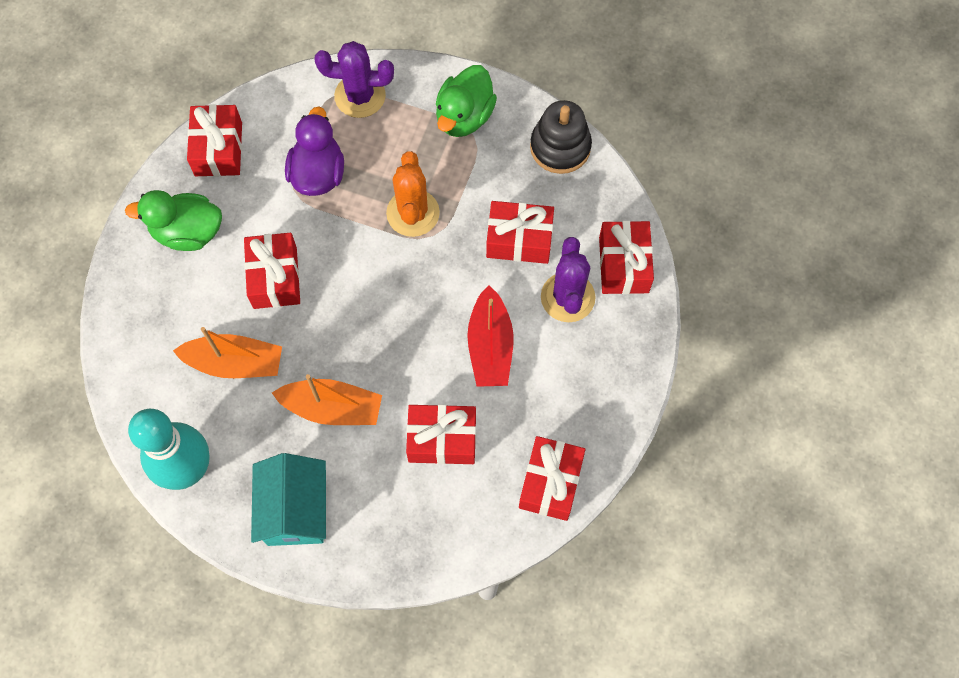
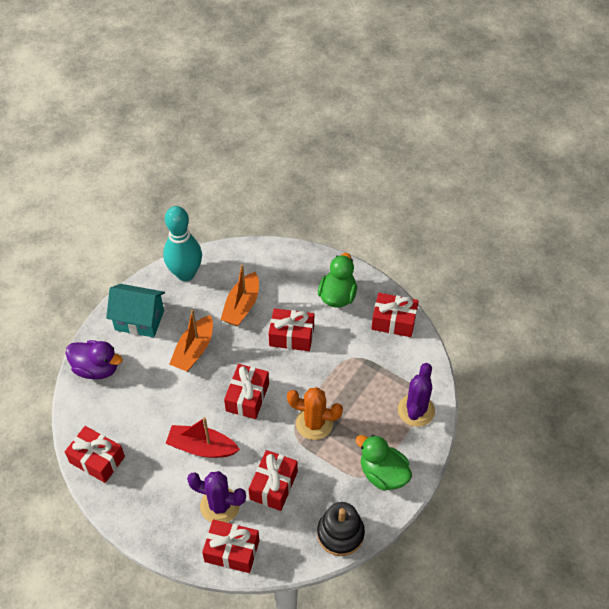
camera: 105 degrees right, 15 degrees down
purple duck [285,107,344,196] -> purple duck moved to [65,340,122,379]
red gift [406,405,476,464] -> red gift moved to [224,364,269,419]

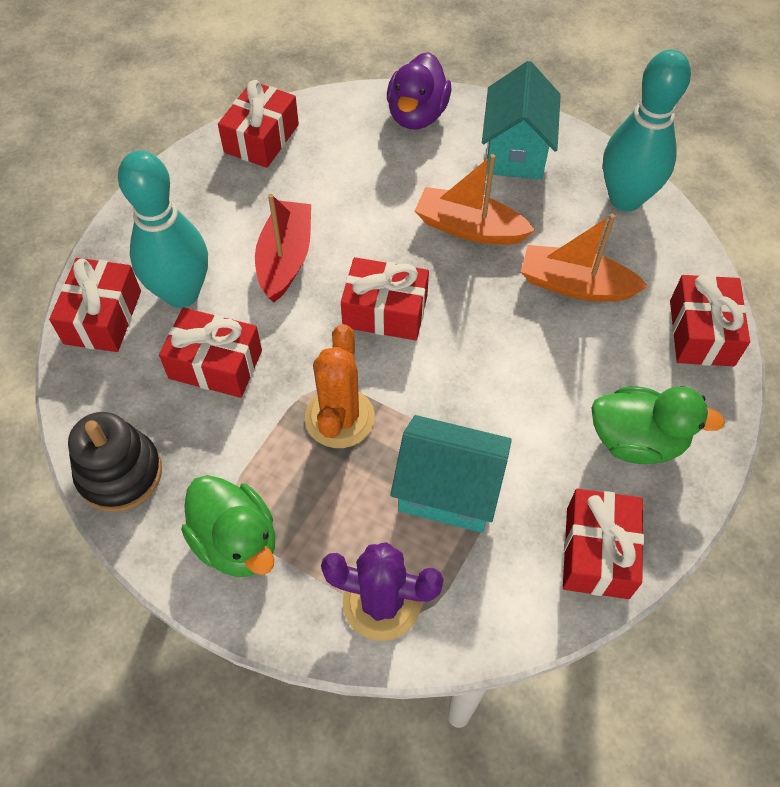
camera: 85 degrees right, 5 degrees up
purple cactus [187,471,246,523] -> turquoise bowling pin [118,150,208,308]
red gift [268,308,314,351] -> red gift moved to [670,275,750,366]
green duck [355,435,412,491] -> green duck turned 105 degrees clockwise [181,475,275,577]
none -> turquoise house [390,415,512,533]

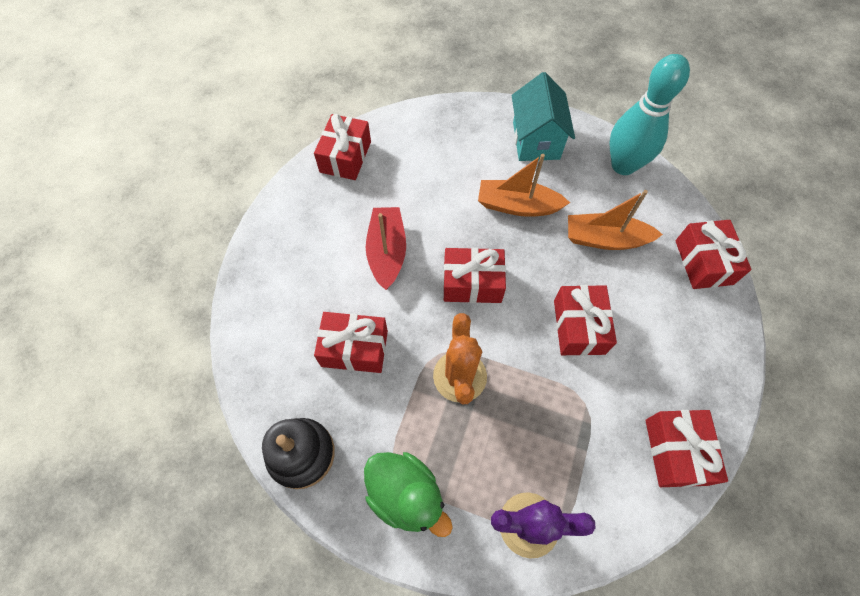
camera: 10 degrees left, 5 degrees up
red gift [49,258,141,352] -> red gift moved to [554,285,617,356]
turquoise bowling pin [118,150,208,308] -> none
purple duck [387,52,451,129] -> none
turquoise house [390,415,512,533] -> none
green duck [591,386,725,464] -> none

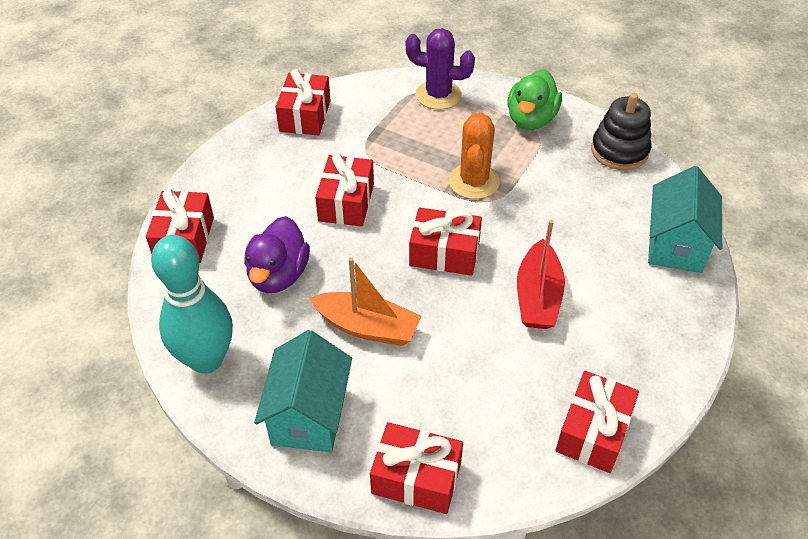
camera: 170 degrees left, 15 degrees down
red gift [314,312,388,373] -> red gift moved to [370,422,463,514]
green duck [364,452,453,537] -> green duck turned 120 degrees counterclockwise [507,69,562,130]
orange boat [568,190,663,250] -> purple duck [244,216,310,293]
none -> turquoise house [648,166,722,273]

